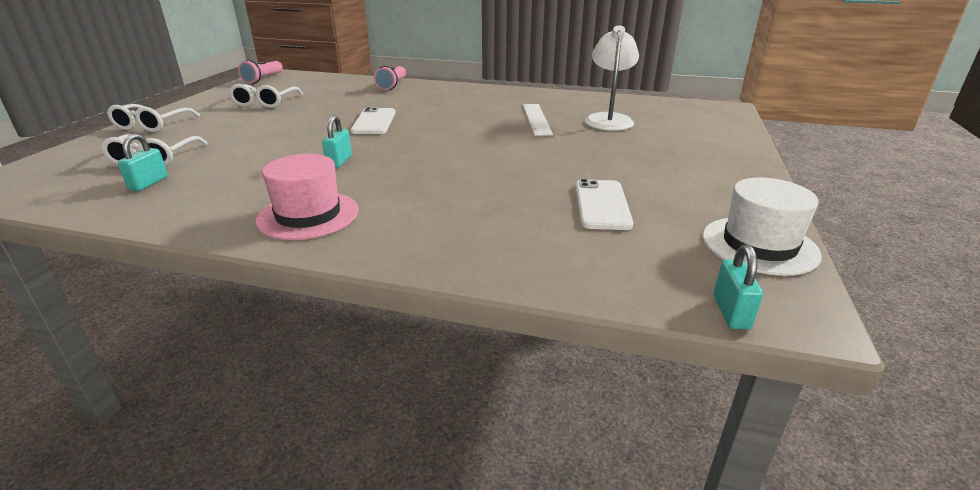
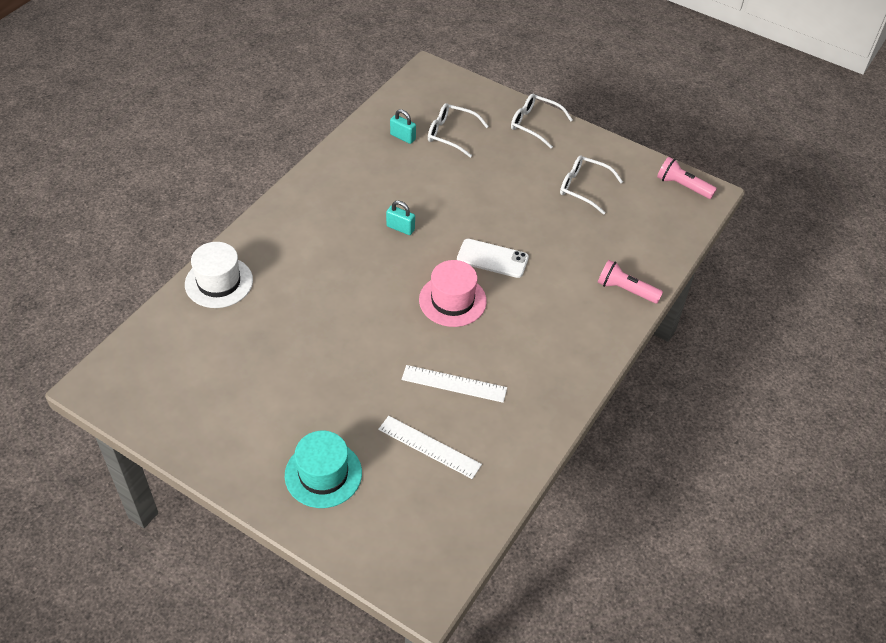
camera: 105 degrees right, 20 degrees up
pink hat [255,154,359,240] -> pink hat moved to [419,260,487,327]
white phone [575,179,633,230] -> none
white lamp [585,25,639,131] -> white ruler [378,416,482,479]
white hat [703,177,822,276] -> white hat moved to [185,242,253,308]
turquoise padlock [713,244,763,330] -> none
none -> turquoise hat [285,431,362,508]

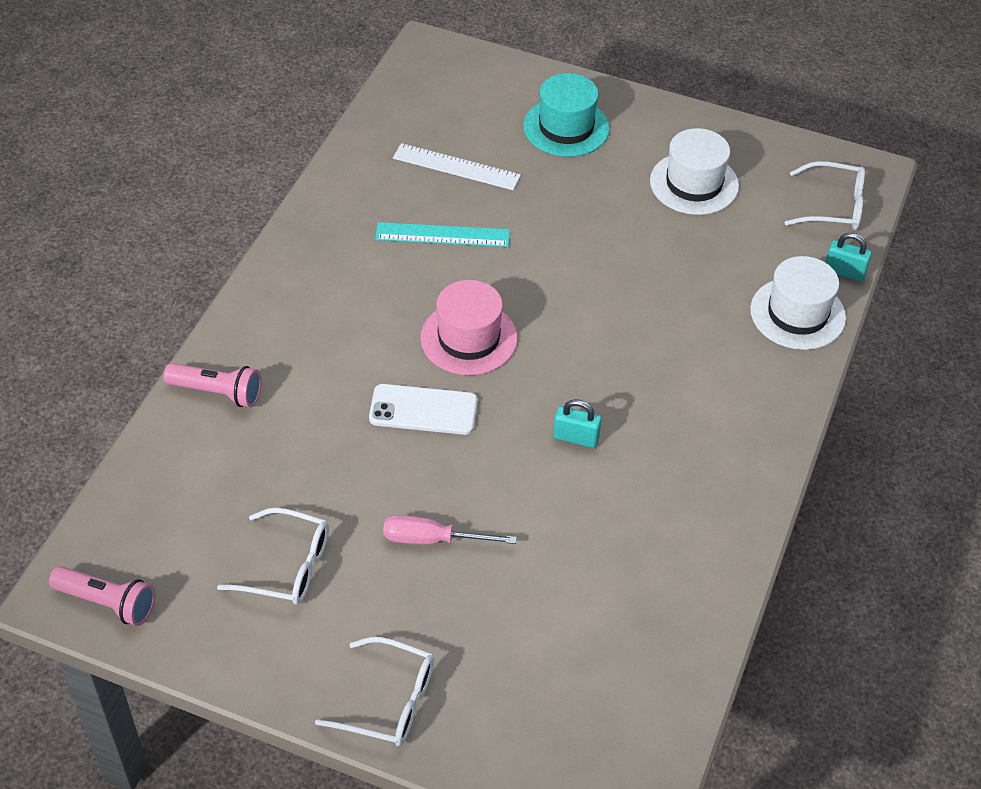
camera: 170 degrees right, 0 degrees up
turquoise padlock [390,109,416,144] -> turquoise padlock moved to [825,232,872,282]
white ruler [402,365,507,403] -> turquoise ruler [375,222,510,247]
white glasses [428,103,489,158] -> white glasses moved to [785,161,865,230]
none -> pink screwdriver [383,515,517,545]
none -> white hat [650,128,739,215]

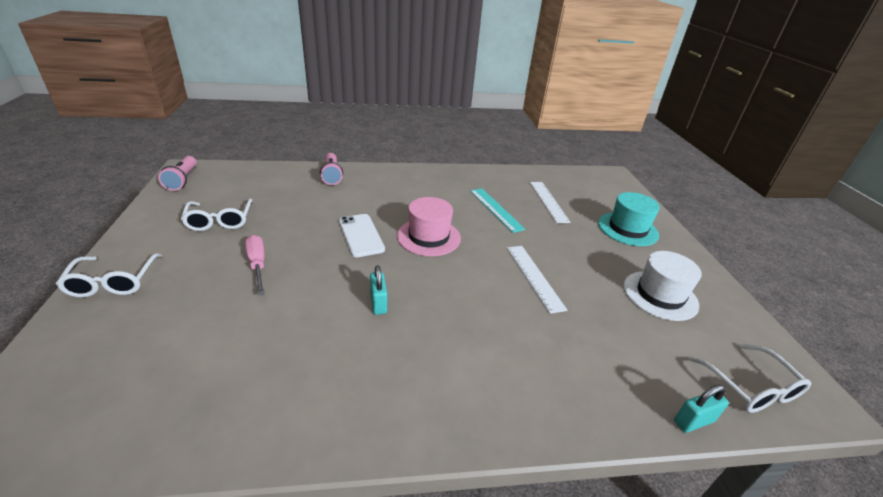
camera: 60 degrees right, 15 degrees down
white hat [750,256,846,350] -> none
turquoise padlock [825,232,872,282] -> turquoise padlock turned 75 degrees clockwise [674,385,729,433]
none -> white ruler [507,246,567,314]

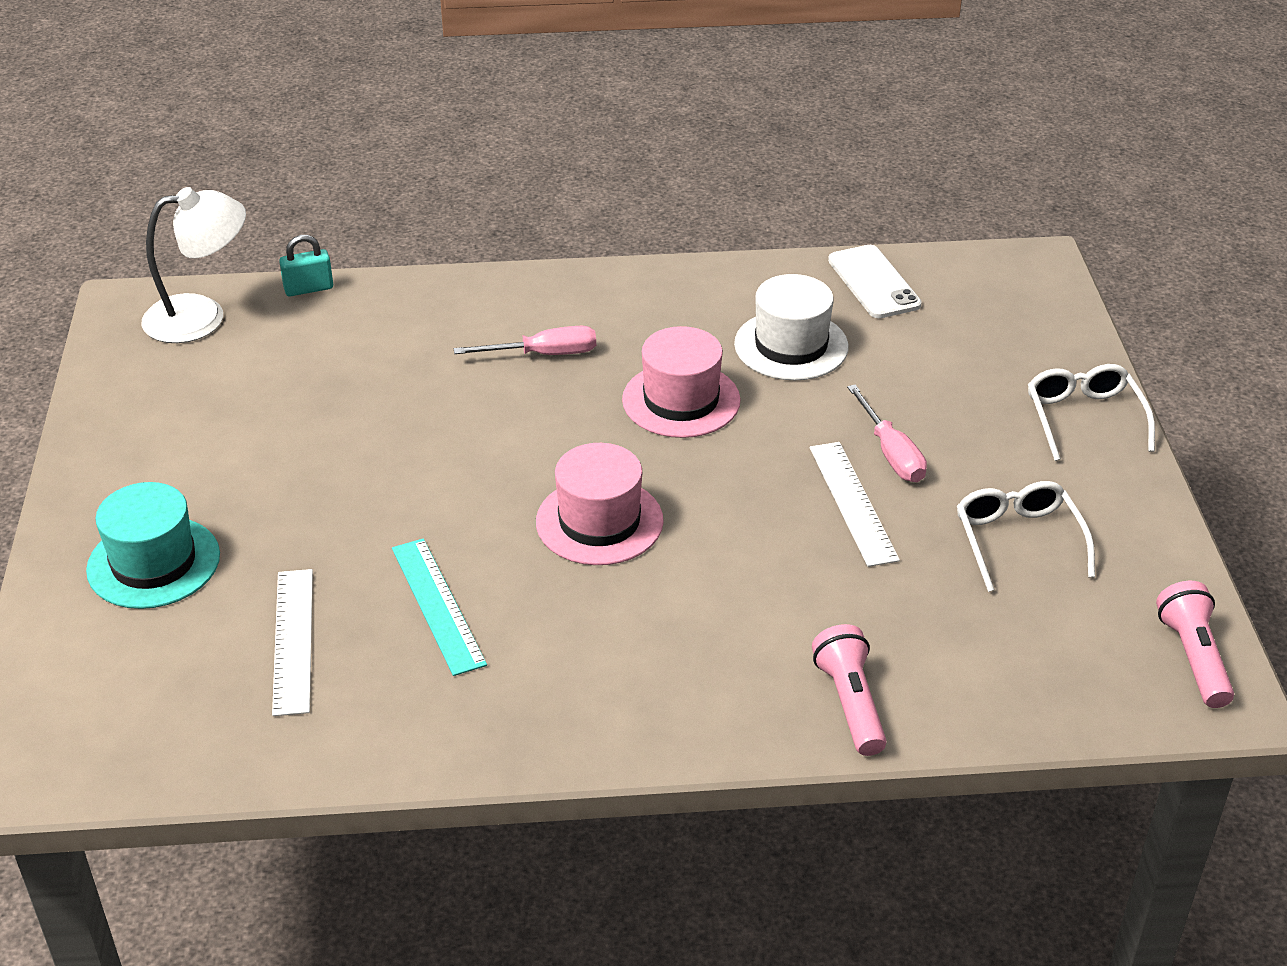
camera: 175 degrees left, 5 degrees up
white phone [339,214,385,257] -> white phone moved to [828,245,922,318]
turquoise padlock [370,265,387,315] -> pink hat [622,326,741,438]
white ruler [507,246,567,314] -> white ruler moved to [810,442,900,567]
white hat [624,251,702,321] -> white hat moved to [734,274,849,380]
white glasses [690,344,811,413] -> white lamp [142,187,246,343]
none -> pink screwdriver [454,326,596,355]

